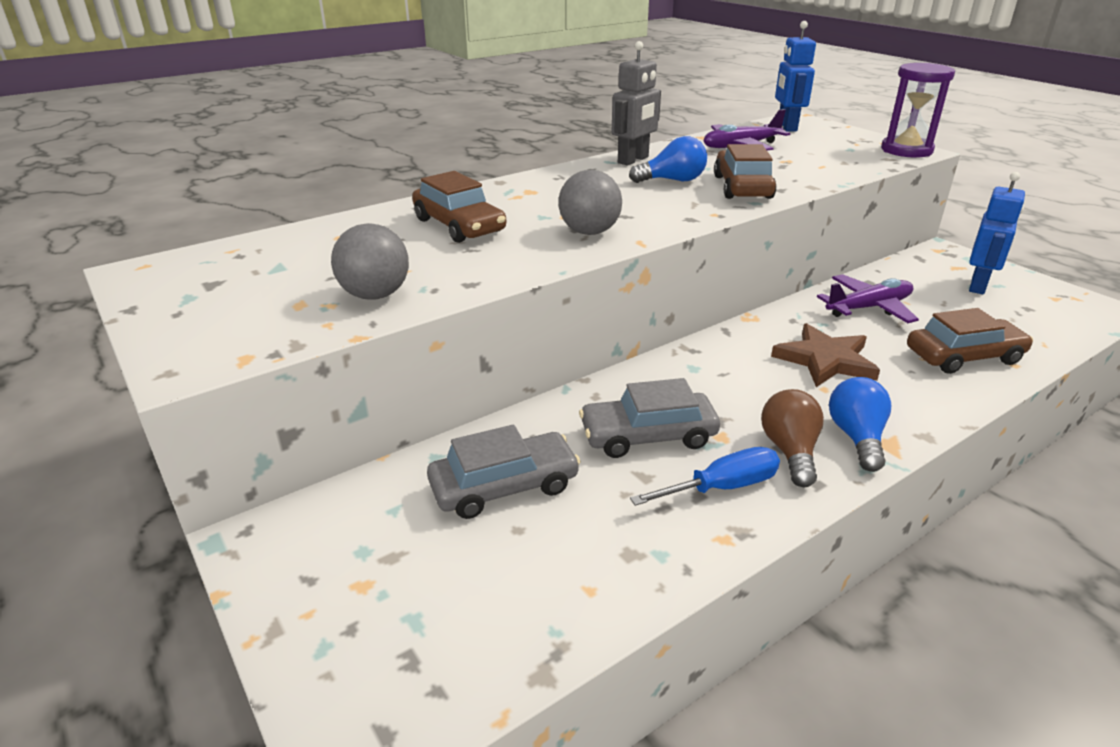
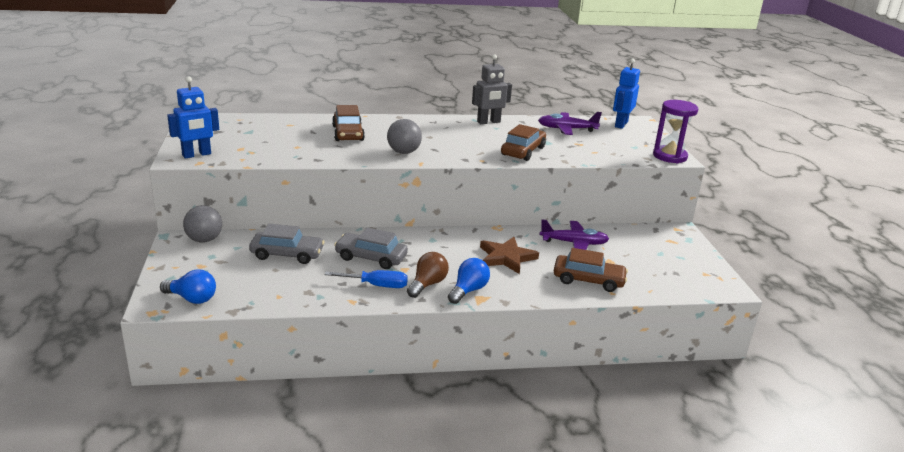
camera: 25 degrees right, 5 degrees down
grey ball [331,223,409,300] -> grey ball moved to [183,205,222,242]
blue light bulb [629,136,707,183] -> blue light bulb moved to [160,269,216,304]
blue robot [969,172,1025,294] -> blue robot moved to [167,76,219,159]

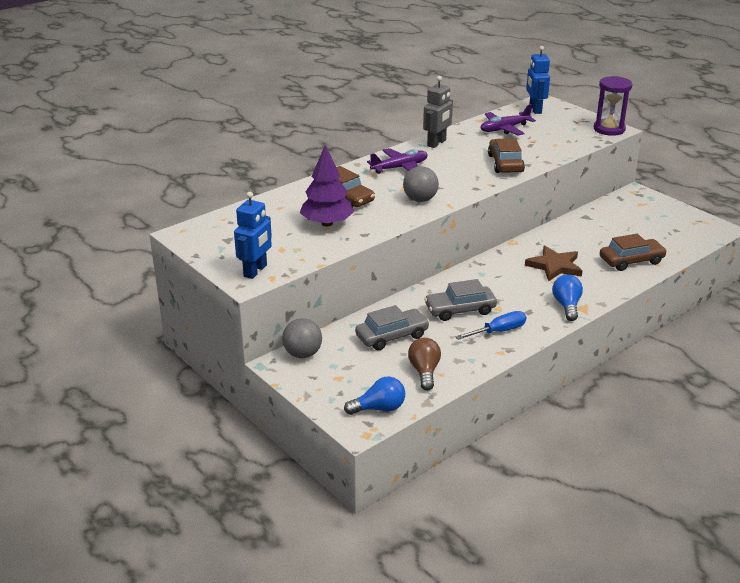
camera: 30 degrees left, 5 degrees up
brown light bulb [407,252,449,298] -> brown light bulb moved to [408,338,441,391]
purple plane [540,219,609,250] -> purple plane moved to [367,148,428,174]
none -> purple tree [300,145,354,227]

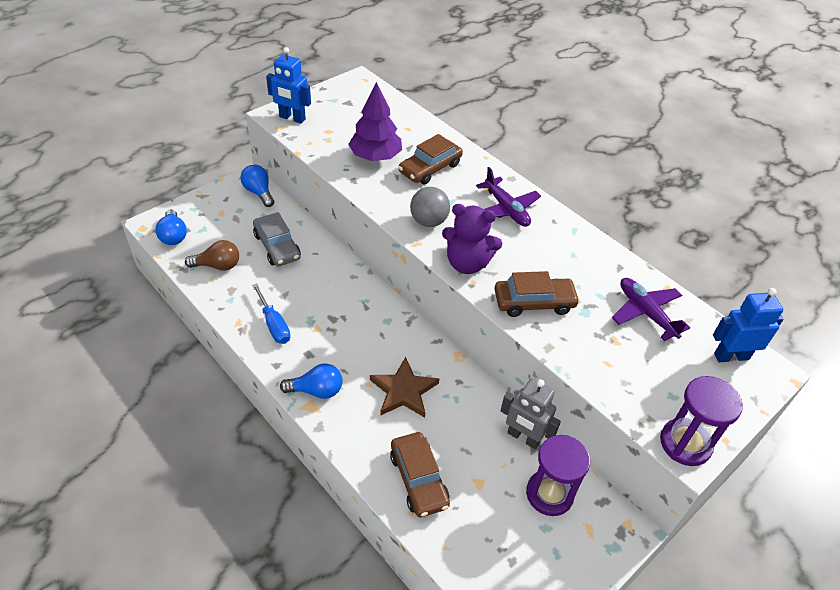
camera: 85 degrees right, 15 degrees up
grey ball [282,318,322,358] -> blue light bulb [240,164,274,207]
grey robot [423,76,453,148] -> grey robot moved to [500,378,561,449]
grey car [424,279,497,321] -> none
none -> purple teddy bear [442,204,502,274]
none -> purple hourglass [526,435,590,516]

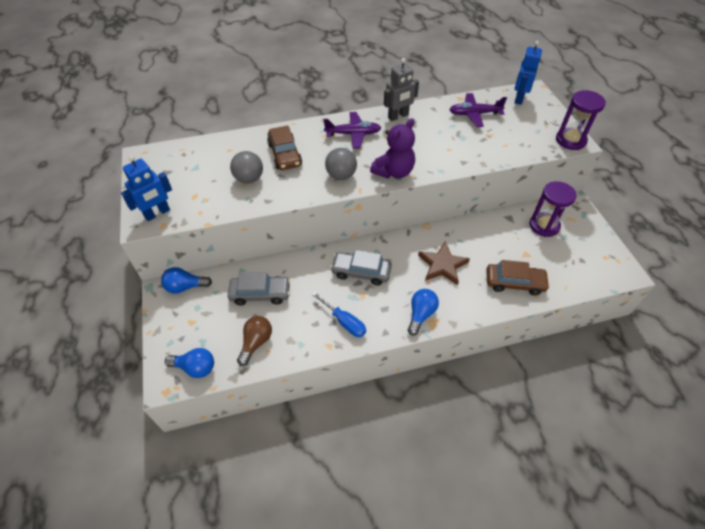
camera: 60 degrees left, 5 degrees up
blue screwdriver [252,283,291,344] -> blue screwdriver turned 45 degrees clockwise [312,292,366,337]
purple tree [348,82,402,161] -> grey ball [230,151,263,184]
brown car [494,271,580,317] -> none
grey robot [500,378,561,449] -> grey robot moved to [384,58,419,121]
none -> grey car [330,250,392,286]

